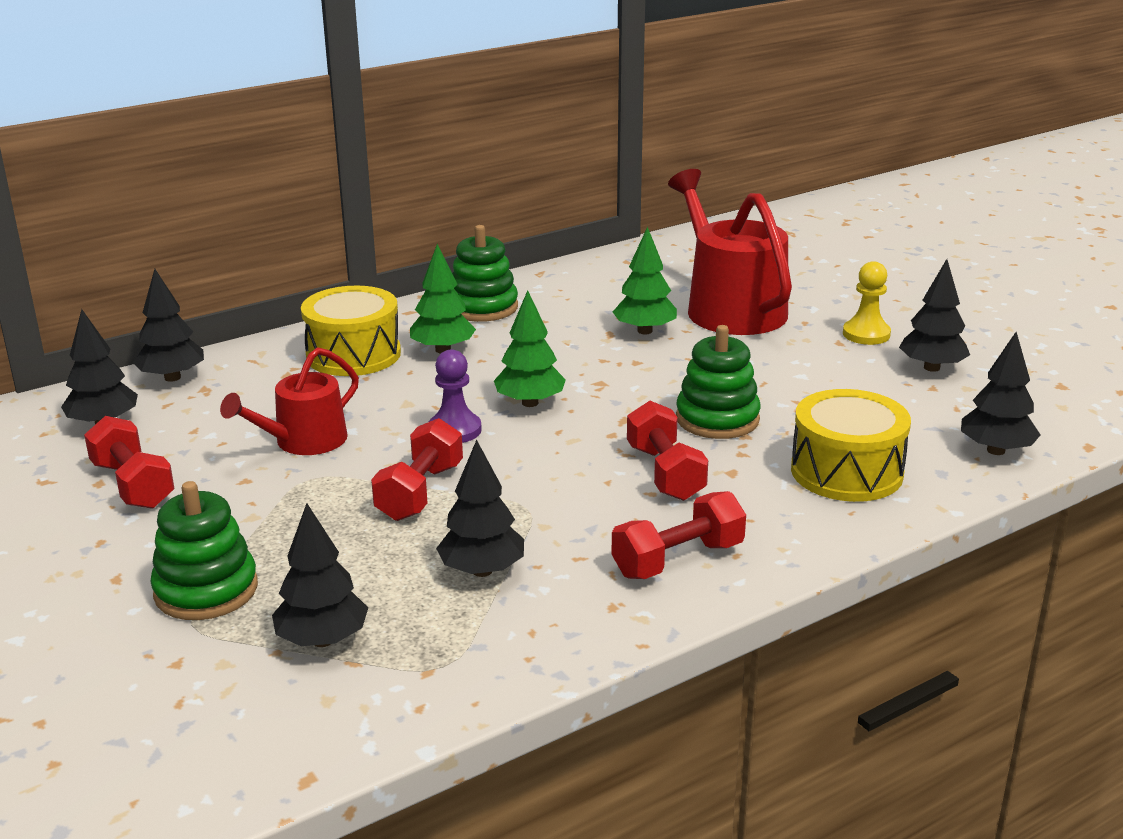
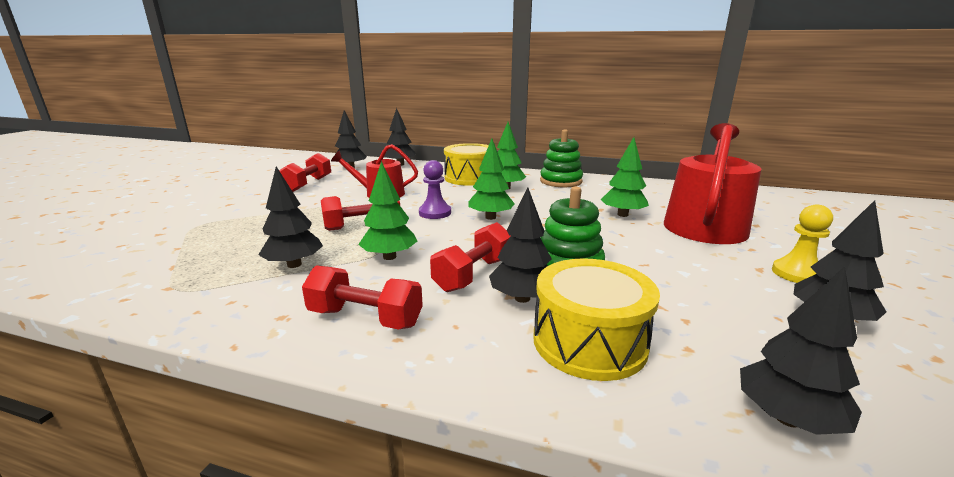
camera: 50 degrees right, 5 degrees down
green stacking toy [150,481,258,620] -> none
black tree [272,503,368,647] -> black tree moved to [489,187,552,303]
none -> green tree [358,161,417,260]

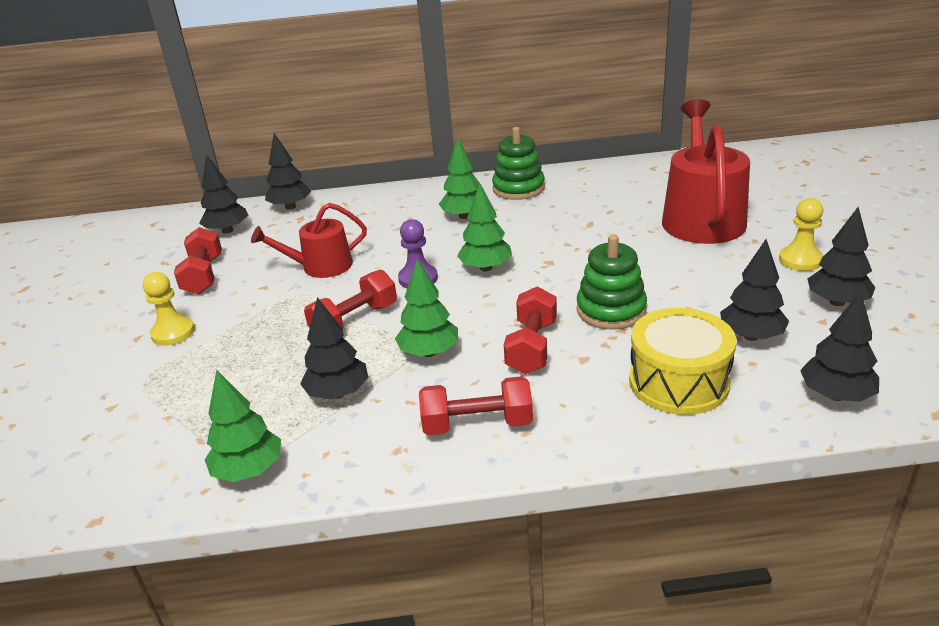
camera: 20 degrees left, 10 degrees up
yellow drum [444,143,489,186] -> none
black tree [489,187,552,303] -> black tree moved to [720,239,789,341]
green tree [601,137,649,217] -> green tree moved to [205,370,281,482]
none -> yellow pawn [143,272,195,346]

